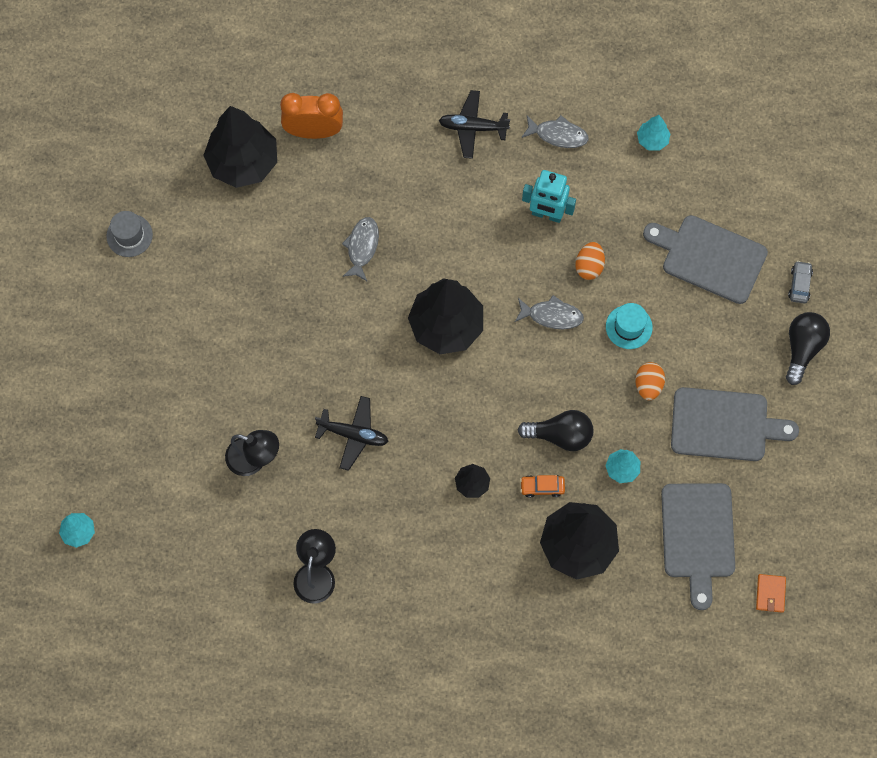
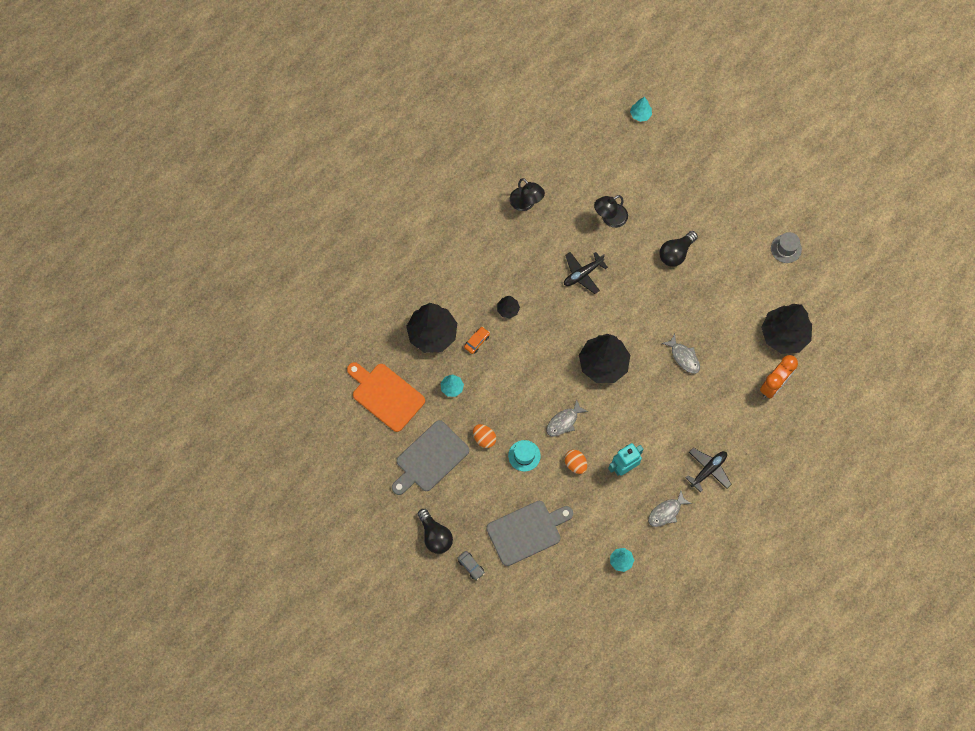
camera: 130 degrees right, 0 degrees up
black light bulb [518,410,593,451] -> black light bulb moved to [659,231,698,267]
grey cutting board [661,483,735,610] -> orange cutting board [347,362,425,432]
orange wallet [756,574,786,613] -> none

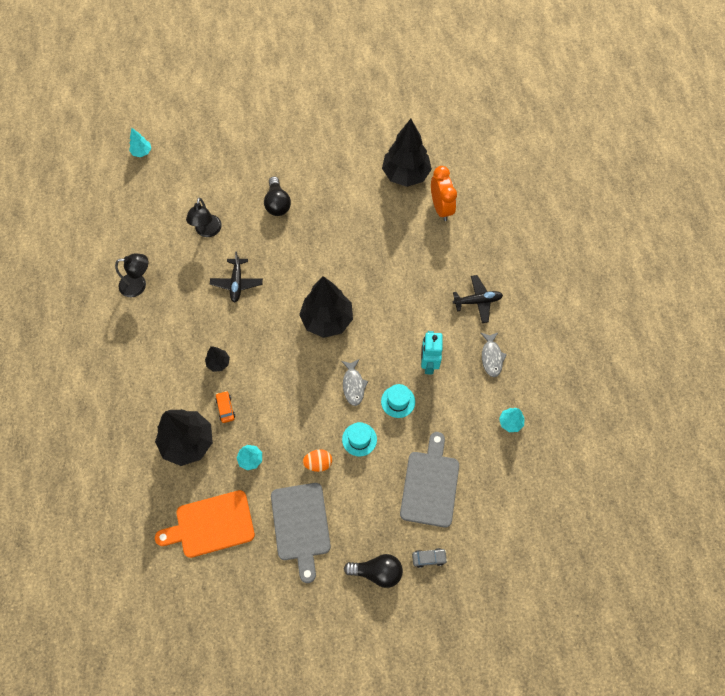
camera: 55 degrees left, 5 degrees down
orange egg [565,450,587,474] -> turquoise hat [381,384,415,418]
grey fish [662,334,700,374] -> none
black plane [685,448,732,492] -> black plane turned 90 degrees clockwise [453,275,503,323]
grey hat [771,232,802,263] -> none

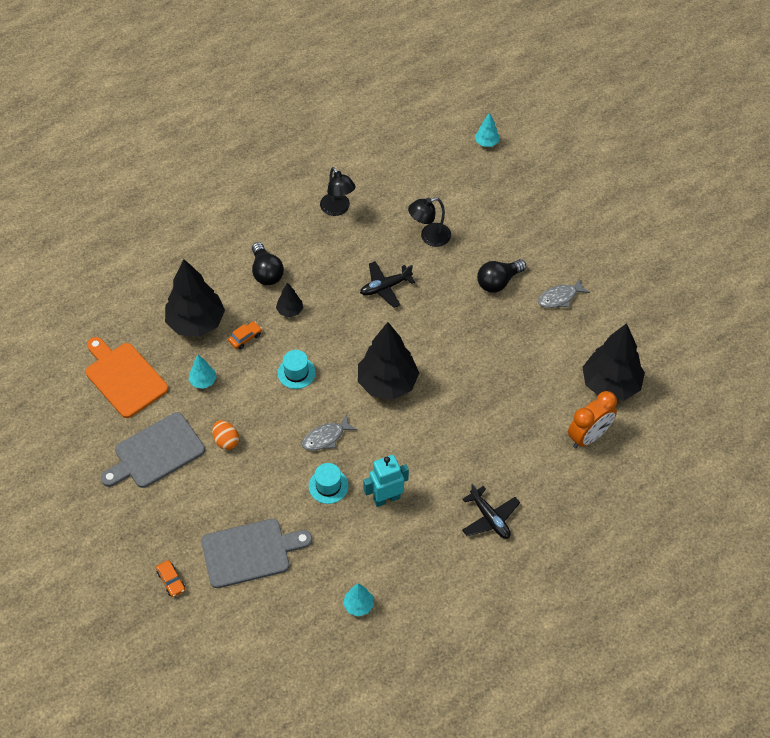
camera: 65 degrees right, 10 degrees down
turquoise hat [342,422,377,456] -> turquoise hat moved to [278,350,316,389]
black light bulb [344,554,403,588] -> black light bulb moved to [252,242,284,285]
grey car [412,548,448,568] -> orange car [156,560,185,597]
grey fish [481,332,507,377] -> grey fish moved to [538,278,590,308]

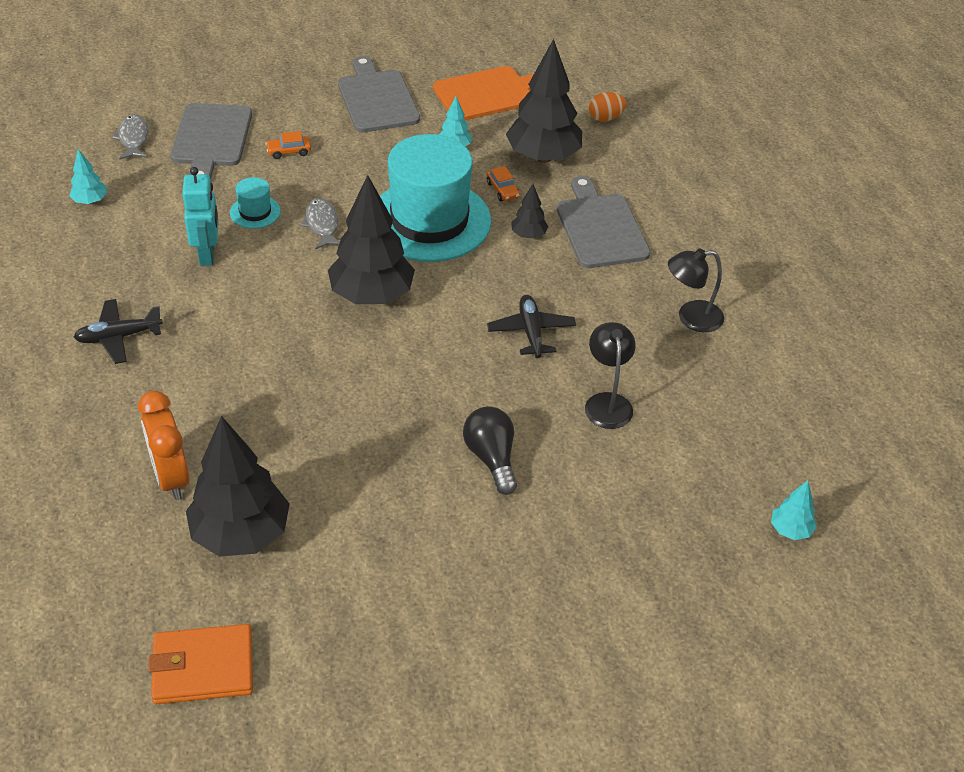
camera: 105 degrees right, 10 degrees down
orange car [156,560,185,597] -> orange car moved to [265,131,311,159]
orange egg [212,420,239,450] -> orange egg moved to [589,92,626,122]
black light bulb [252,242,284,285] -> grey cutting board [557,176,650,268]
turquoise hat [278,350,316,389] -> turquoise hat [380,134,491,262], size x2.45
grey fish [538,278,590,308] -> grey fish moved to [111,114,149,159]
none -> orange wallet [149,624,253,704]

